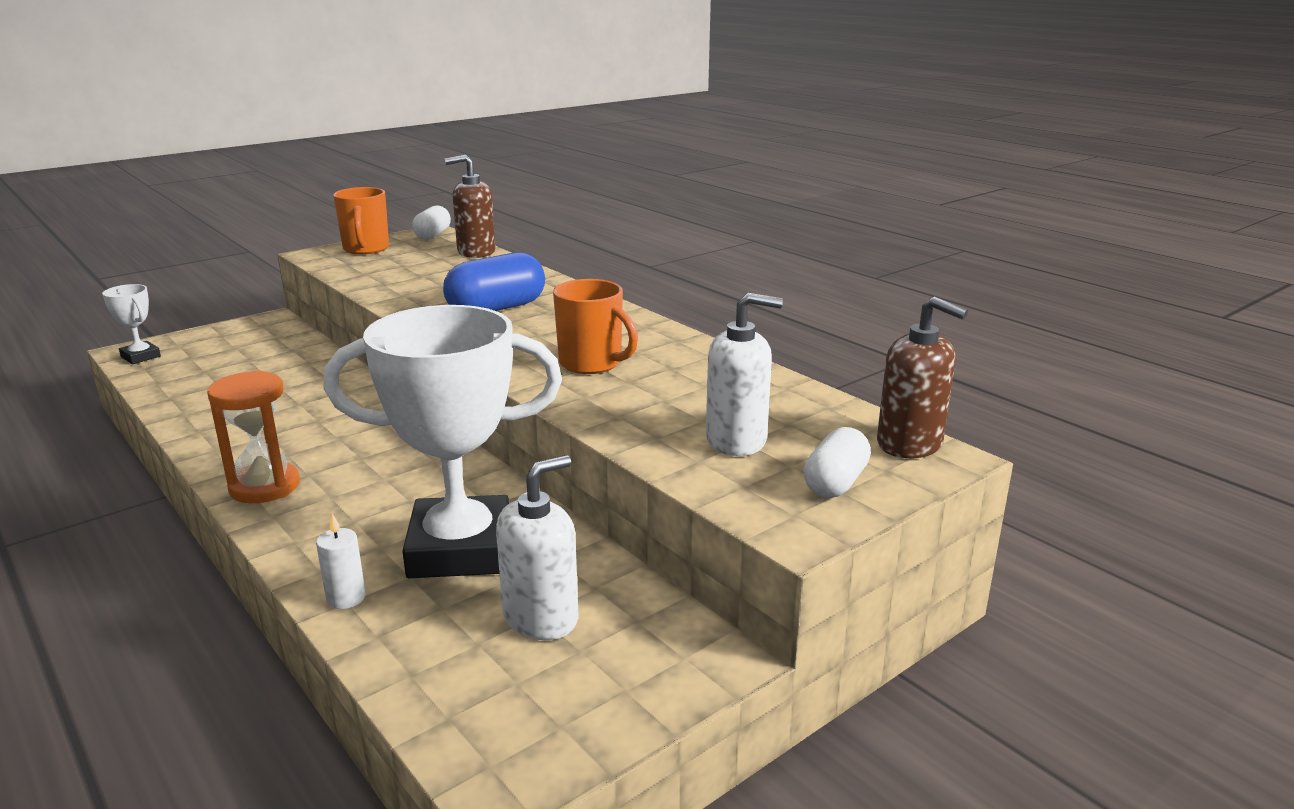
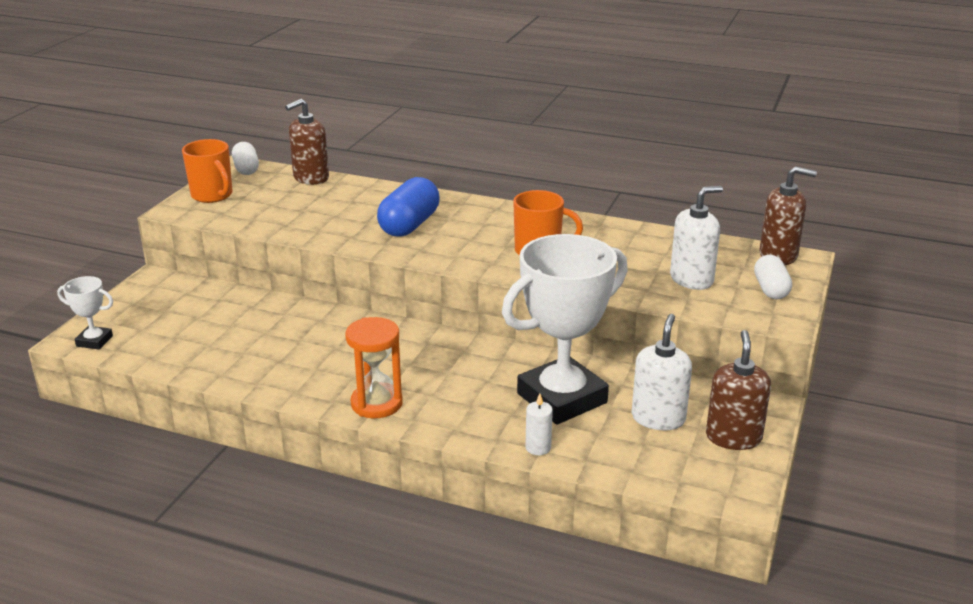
camera: 30 degrees left, 5 degrees up
none -> brown soap dispenser [706,330,771,450]

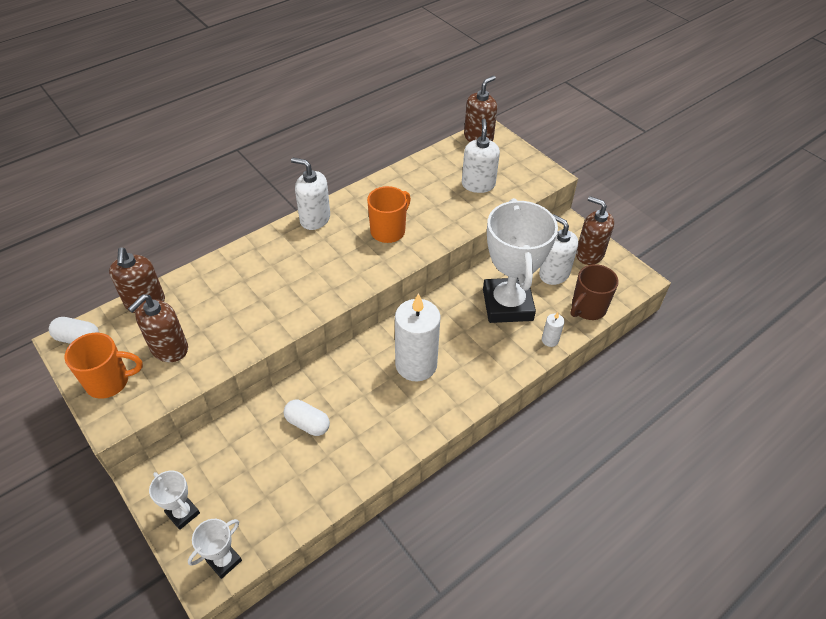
camera: 60 degrees left, 20 degrees up
orange hourglass [345,317,403,418] -> none
blue capsule [377,177,440,237] -> none
white capsule [754,255,792,299] -> white capsule moved to [284,399,330,436]
none -> brown soap dispenser [128,294,188,362]
none -> white trophy [149,471,200,530]
none -> white soap dispenser [291,158,330,230]
none -> white candle [395,293,441,381]
none -> brown mug [570,264,619,320]

